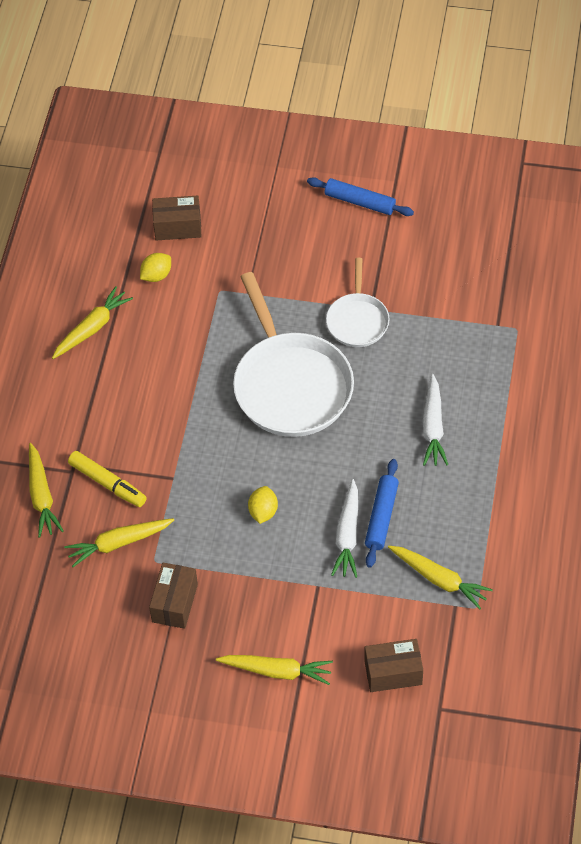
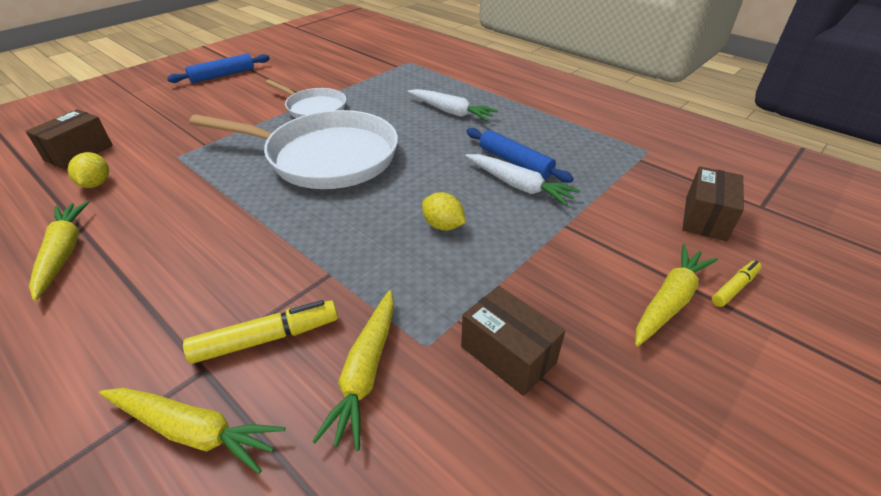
camera: 60 degrees left, 15 degrees down
yellow carrot [388,546,493,610] -> none
none -> yellow marker [712,261,762,307]

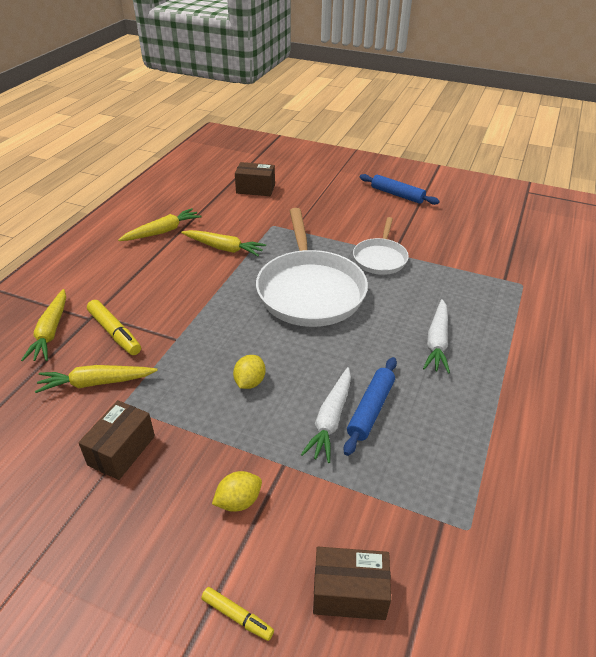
camera: 70 degrees right, 0 degrees up
yellow lemon [68,152,109,188] -> yellow lemon moved to [212,471,262,512]
yellow carrot [635,244,718,347] -> yellow carrot moved to [181,230,266,256]

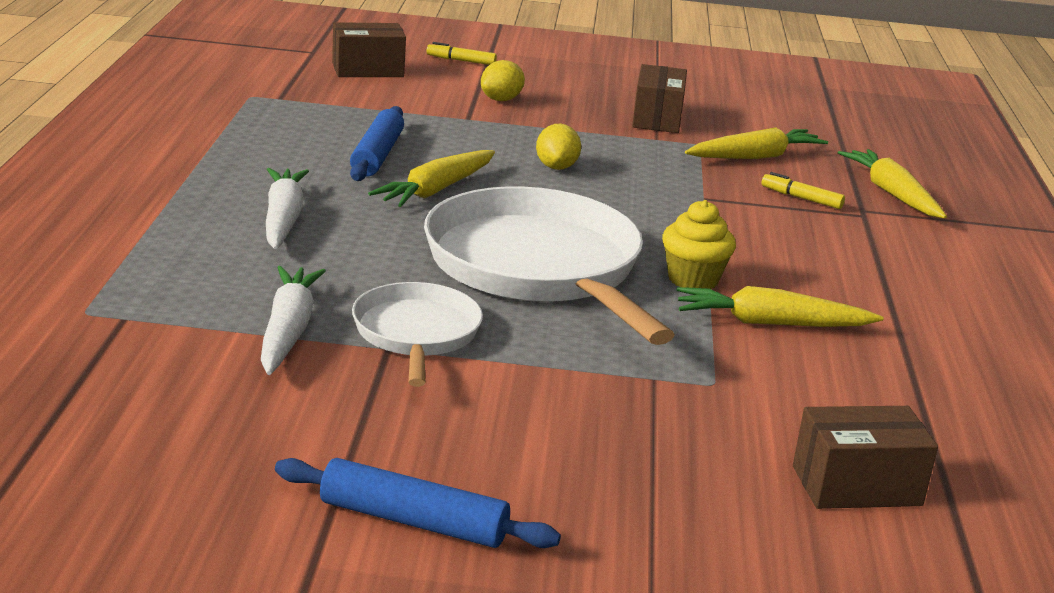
camera: 160 degrees right, 15 degrees down
yellow marker [87,300,141,355] -> yellow marker [761,172,845,209], size x0.60
yellow carrot [118,208,202,241] -> yellow carrot moved to [368,150,495,207]
white carrot [301,367,351,463] -> white carrot moved to [261,266,326,375]
none -> yellow cupcake [662,200,736,289]

